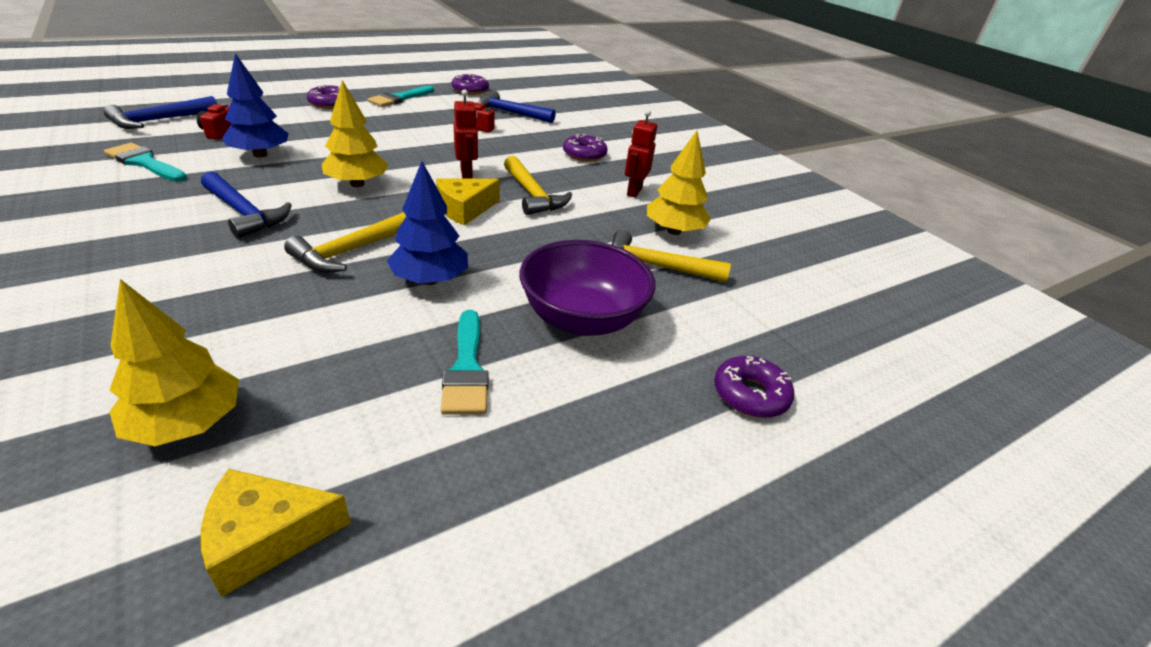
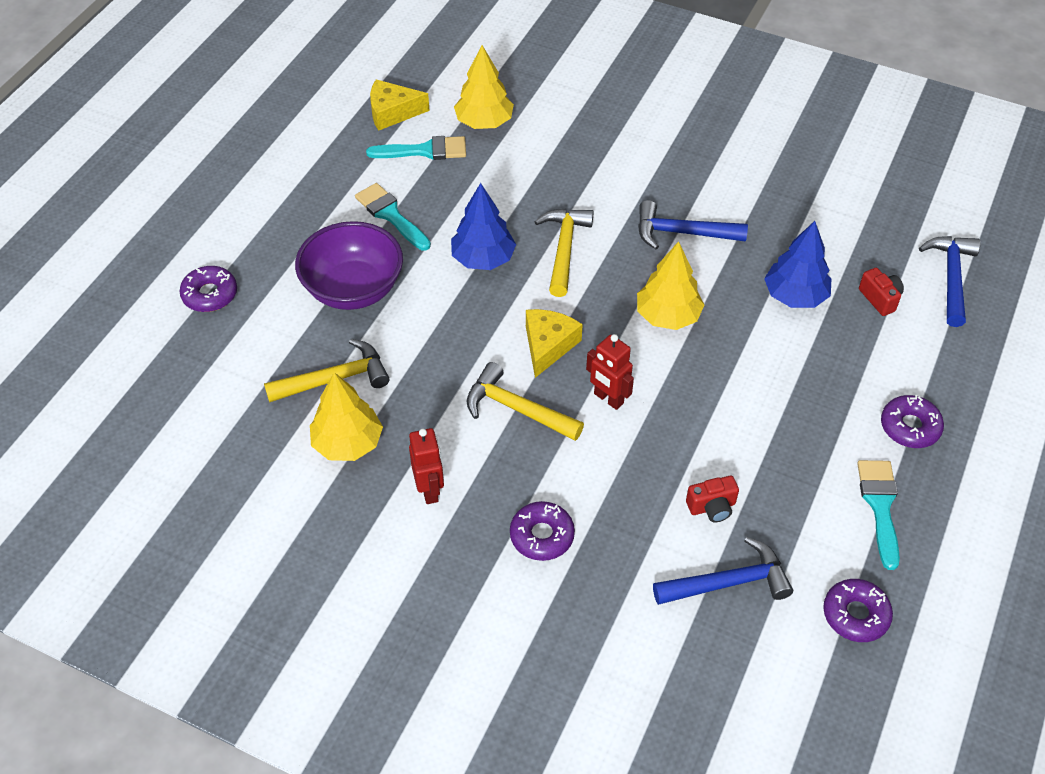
camera: 150 degrees right, 15 degrees up
turquoise brush [104,143,187,182] -> turquoise brush moved to [366,136,466,160]
yellow cheese [201,469,351,597] -> yellow cheese turned 135 degrees counterclockwise [370,79,430,131]

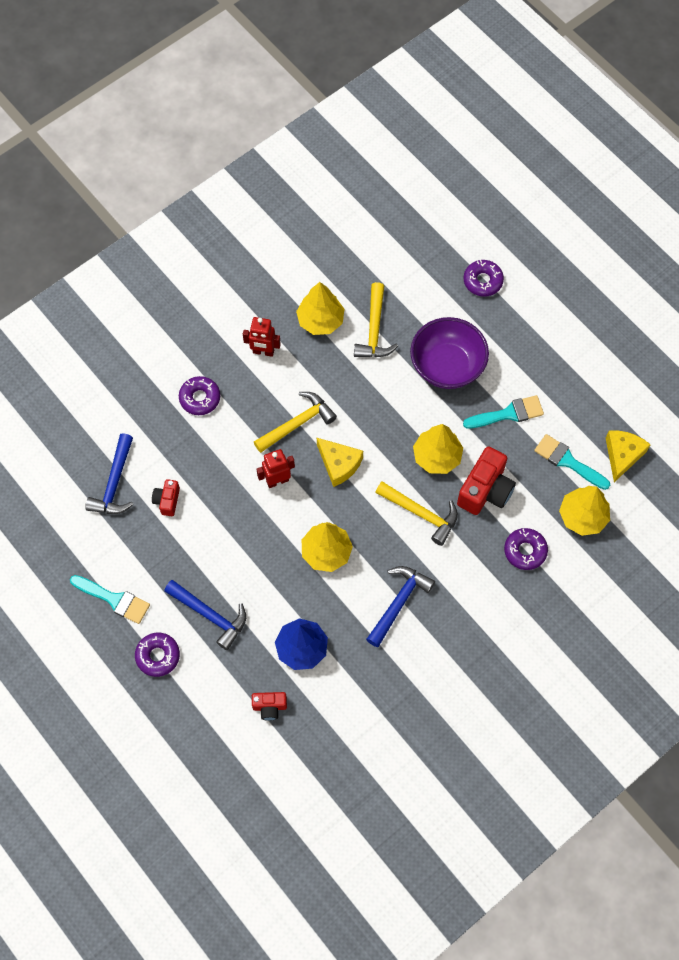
camera: 115 degrees right, 15 degrees up
turquoise brush [366,136,466,160] -> turquoise brush turned 105 degrees clockwise [534,434,610,490]
blue tree [451,183,516,270] -> yellow tree [413,424,463,474]
purple donut [823,579,893,642] -> purple donut moved to [504,528,548,570]
blue hammer [919,236,980,327] -> blue hammer moved to [164,580,246,650]
none -> red camera [457,446,516,515]

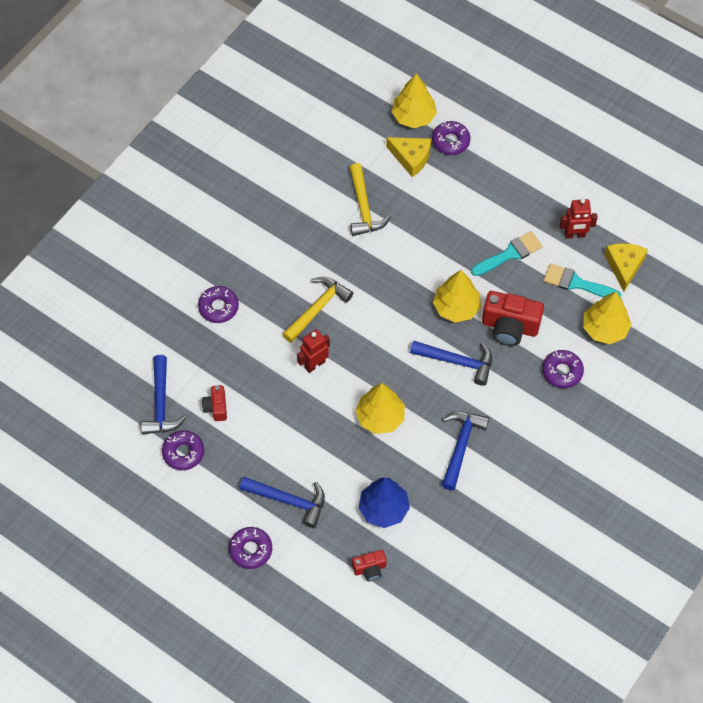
camera: 15 degrees left, 5 degrees down
turquoise brush [70,575,150,624] -> none
red robot [243,317,281,357] -> red robot moved to [560,198,598,239]
yellow tree [296,282,344,335] -> yellow tree moved to [392,73,437,128]
yellow cheese [317,438,363,487] -> yellow cheese moved to [386,137,431,177]
yellow hammer [375,481,458,546] -> blue hammer [410,340,492,386]
purple bowl [410,317,489,389] -> none
red camera [457,446,516,515] -> red camera turned 90 degrees clockwise [482,291,544,346]
none -> purple donut [162,430,204,470]

